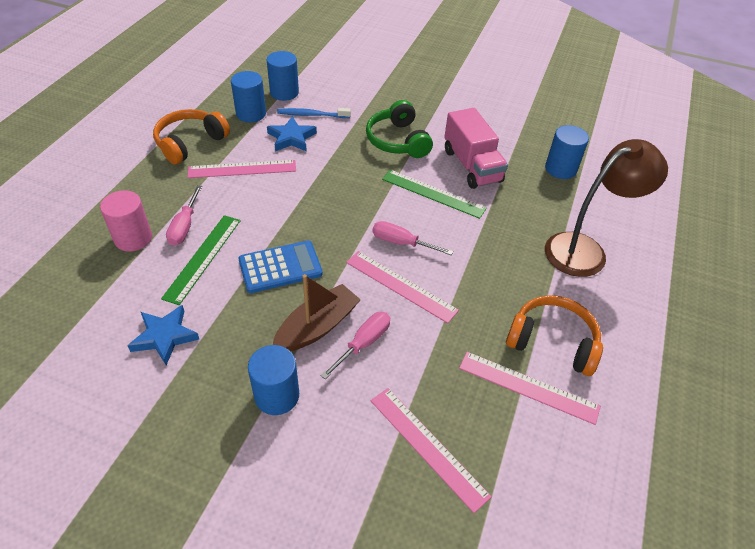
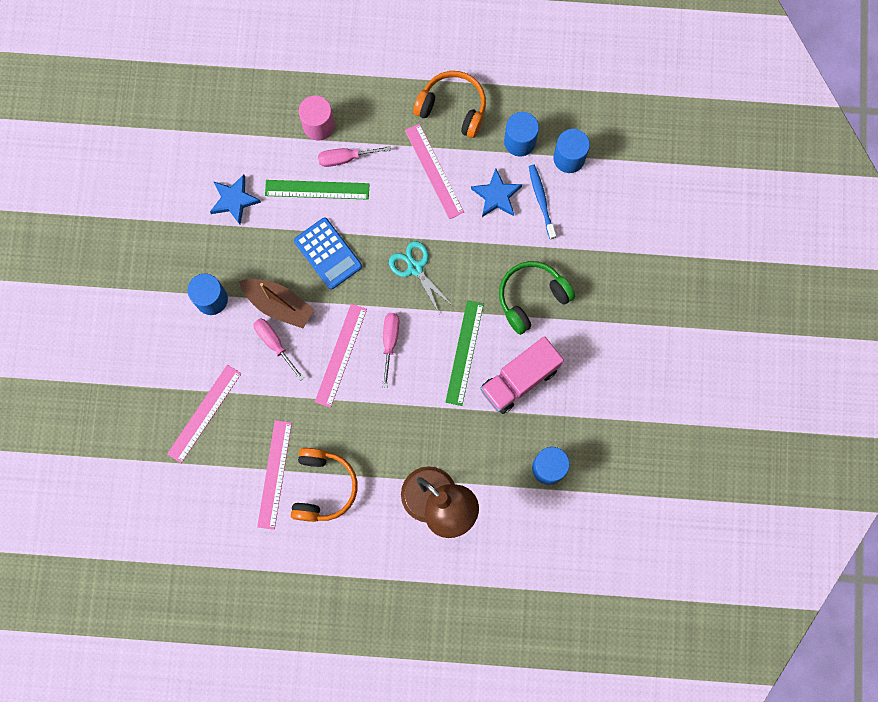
camera: 75 degrees right, 30 degrees up
pink screwdriver [320,312,390,379] -> pink screwdriver turned 150 degrees counterclockwise [254,318,304,381]
none -> turquoise scissors [389,241,453,315]

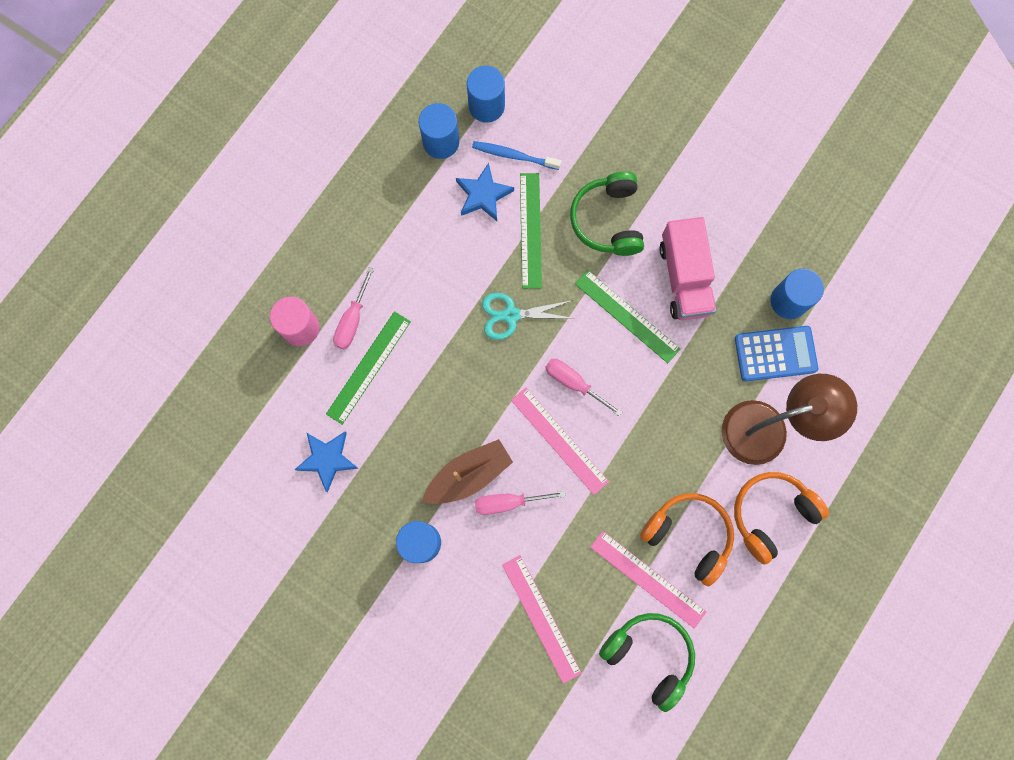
camera: 60 degrees left, 0 degrees up
blue calculator [294,217,362,289] -> blue calculator moved to [735,326,818,381]
pink ruler [405,123,464,219] -> none
orange headphones [413,71,486,138] -> orange headphones moved to [734,472,829,565]
none -> green ruler [520,173,542,289]
none -> green headphones [599,613,695,712]

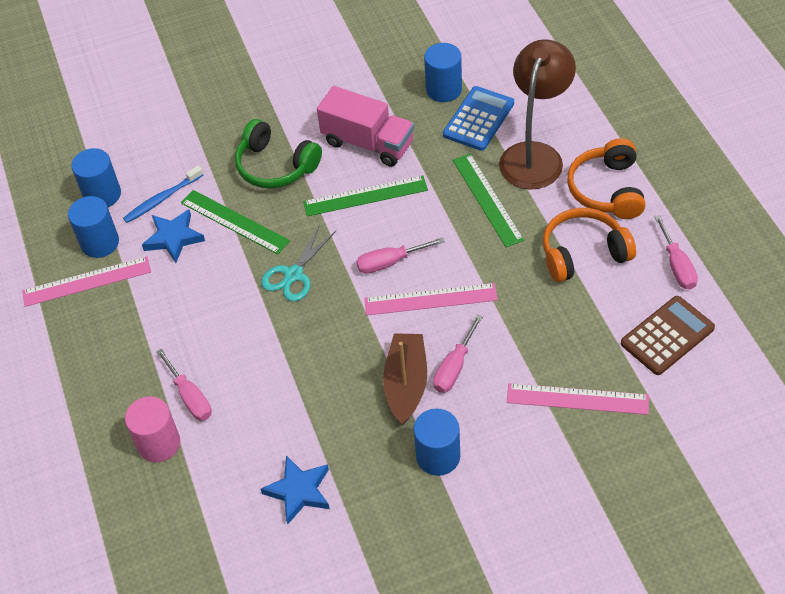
camera: 50 degrees left, 25 degrees down
green ruler [326,311,411,425] -> green ruler moved to [453,154,524,247]
pink ruler [590,531,707,629] -> pink ruler moved to [22,257,151,307]
green headphones [599,613,695,712] -> brown calculator [621,296,715,375]
none -> pink screwdriver [654,215,698,290]

